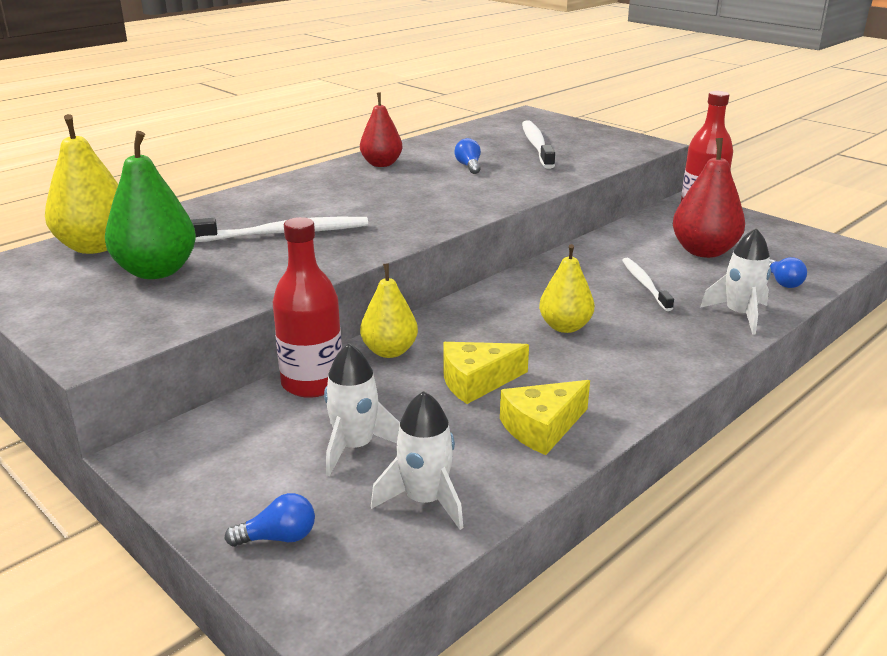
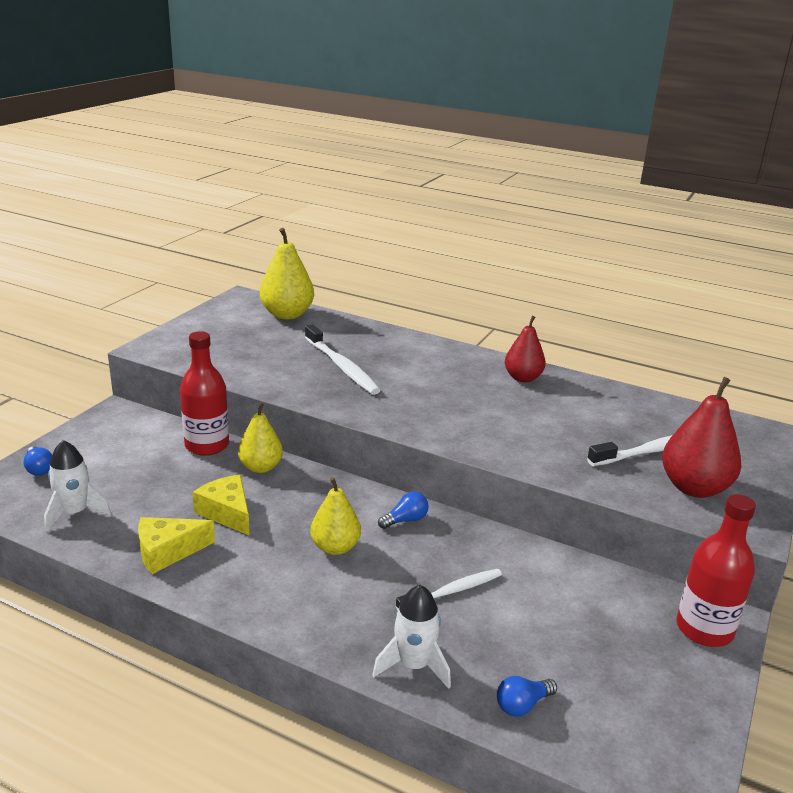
camera: 70 degrees right, 0 degrees up
green pear [105,131,196,279] -> none
white rocket [324,344,400,476] -> none
blue light bulb [454,138,481,174] -> blue light bulb moved to [378,491,429,529]
yellow cheese [500,380,590,455] -> yellow cheese turned 60 degrees counterclockwise [138,517,215,574]
red pear [673,138,745,258] -> red pear moved to [662,377,742,498]

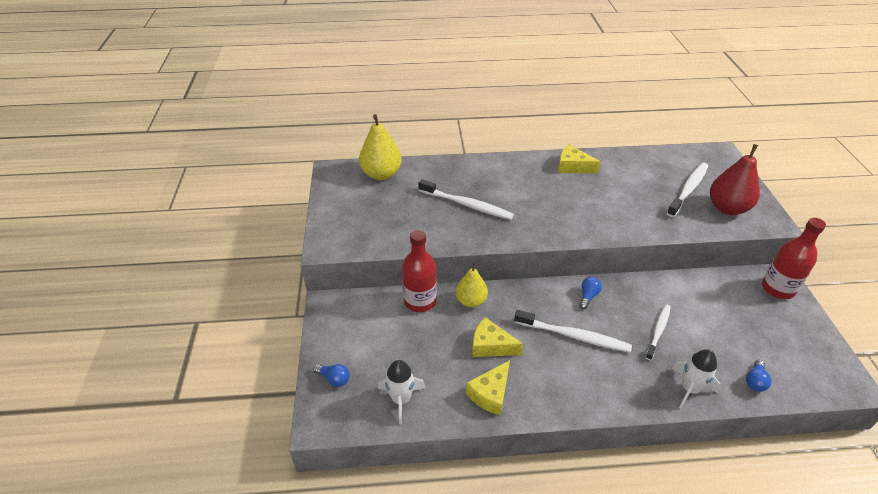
camera: 30 degrees left, 15 degrees up
yellow pear [310,477,361,555] -> white toothbrush [514,310,632,353]
red pear [505,315,546,382] -> yellow cheese [558,145,601,174]

